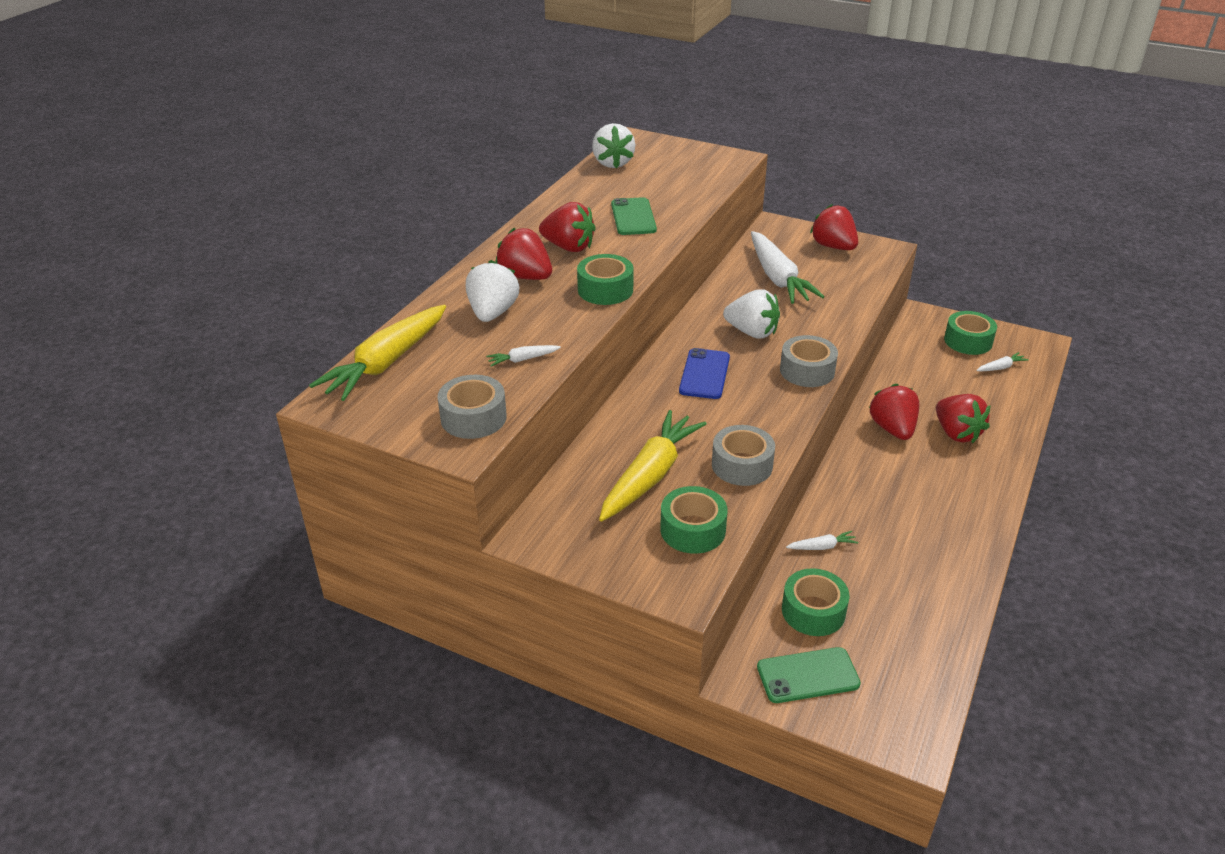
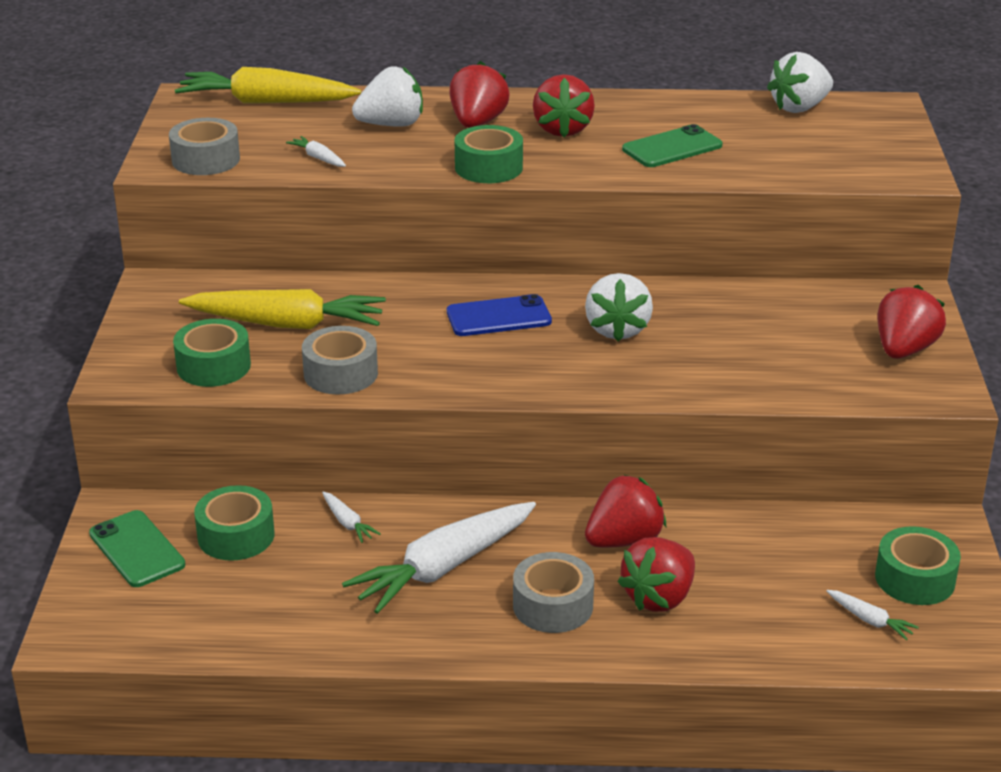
camera: 65 degrees right, 5 degrees down
white carrot [751,231,825,304] -> white carrot moved to [342,502,536,614]
grey tape [780,335,838,387] -> grey tape moved to [513,552,594,633]

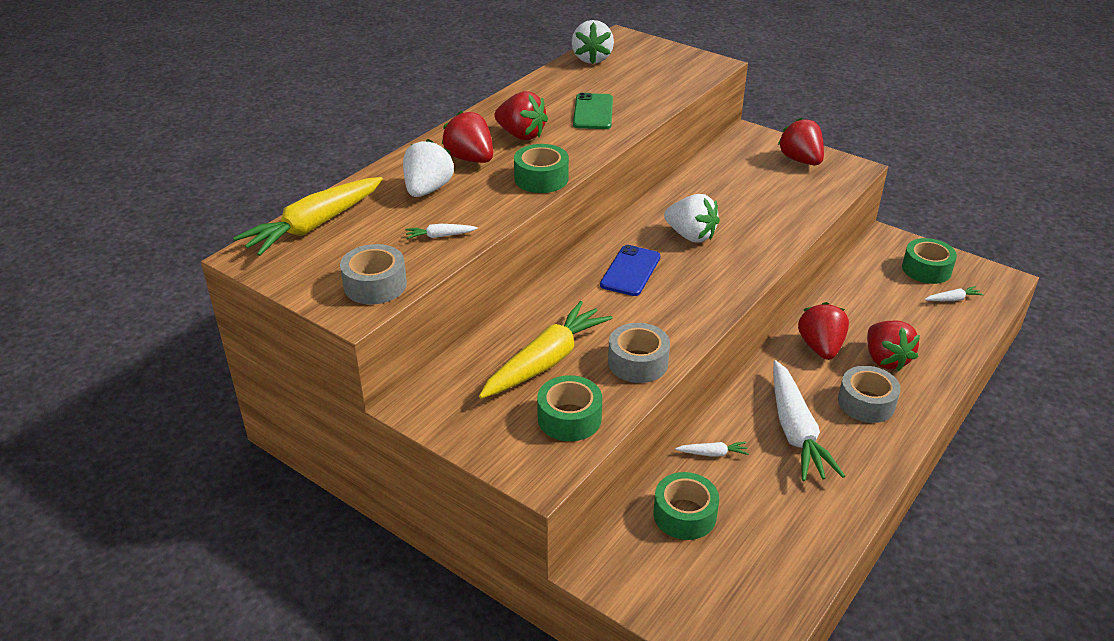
camera: 55 degrees left, 5 degrees up
green phone [89,510,185,587] -> none

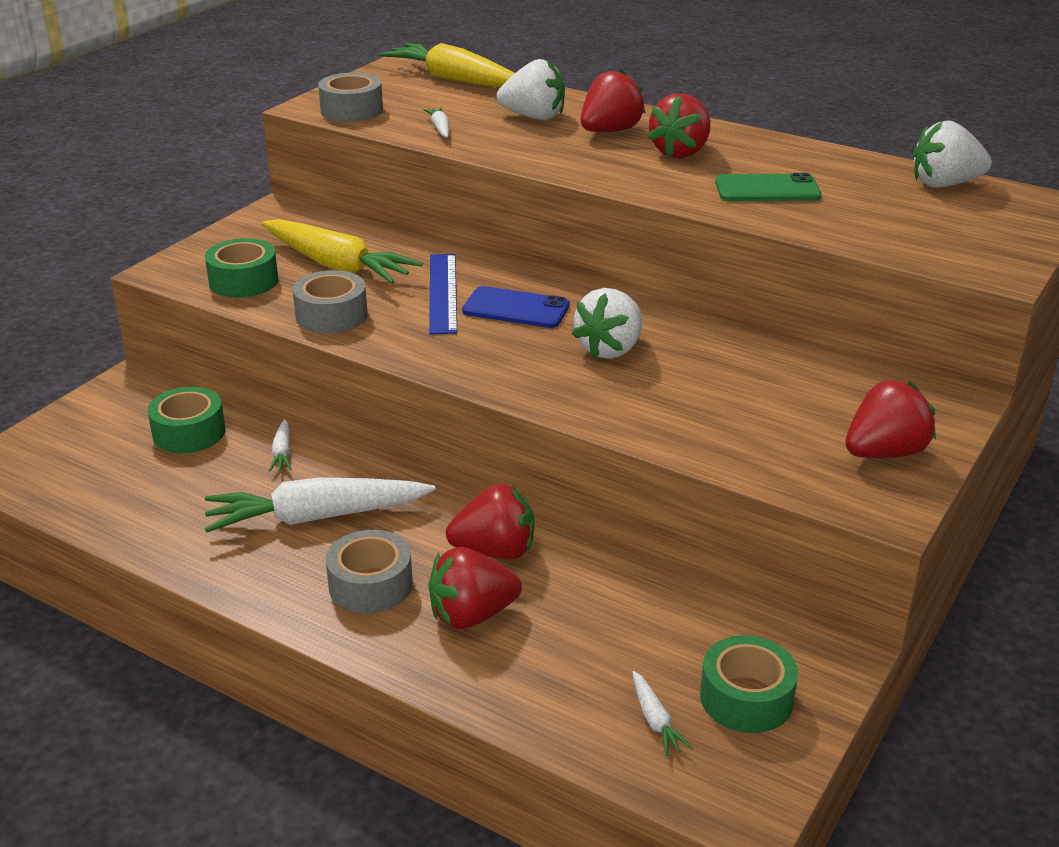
camera: 85 degrees right, 5 degrees down
green tape [514,144,569,193] -> none
none -> blue ruler [429,254,457,334]

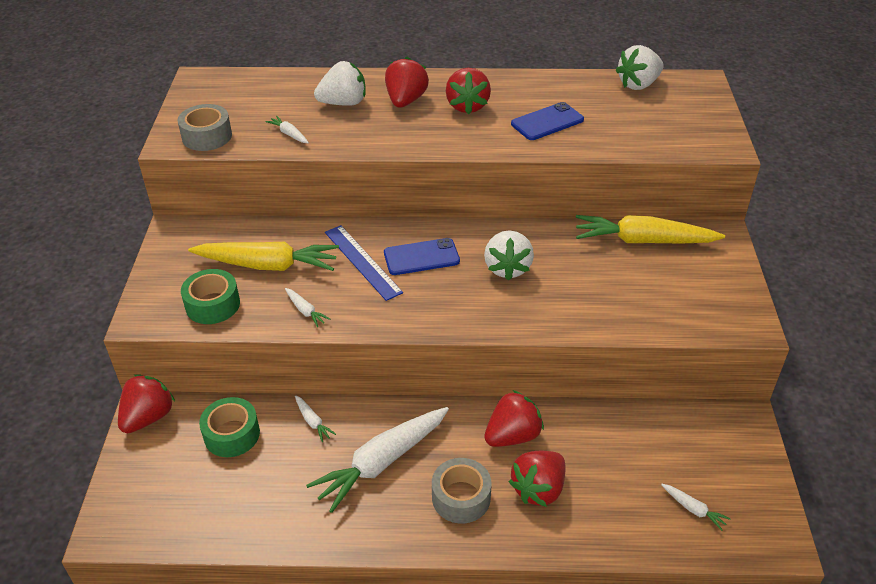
camera: 30 degrees left, 10 degrees up
grey tape [293,270,368,334] -> white carrot [285,288,330,327]
yellow carrot [380,43,515,87] -> yellow carrot moved to [576,215,725,244]
green tape [700,635,798,733] -> none
green phone [715,173,821,201] -> blue phone [511,102,584,140]
red strawberry [845,380,936,458] -> red strawberry moved to [118,374,175,433]

